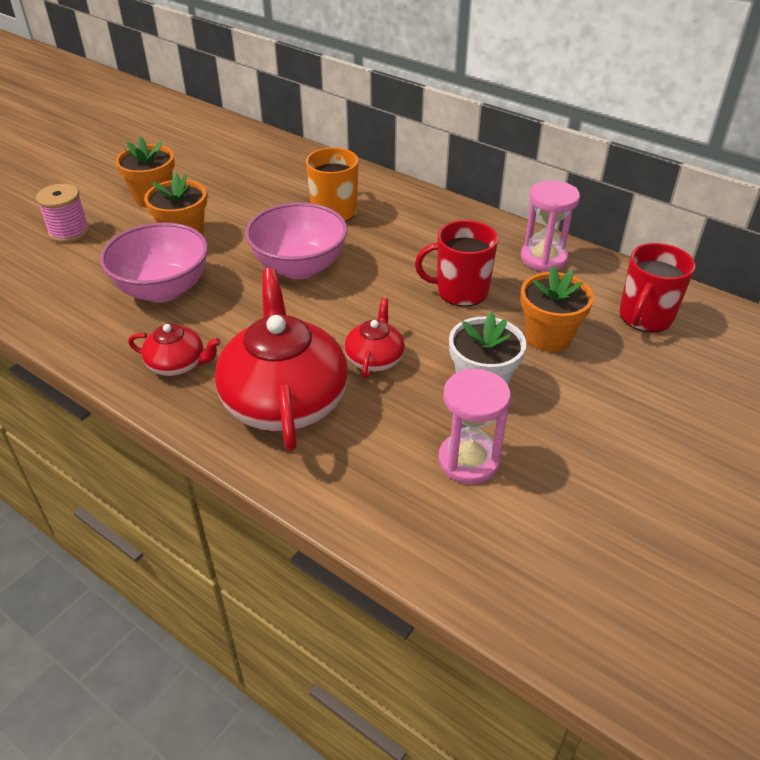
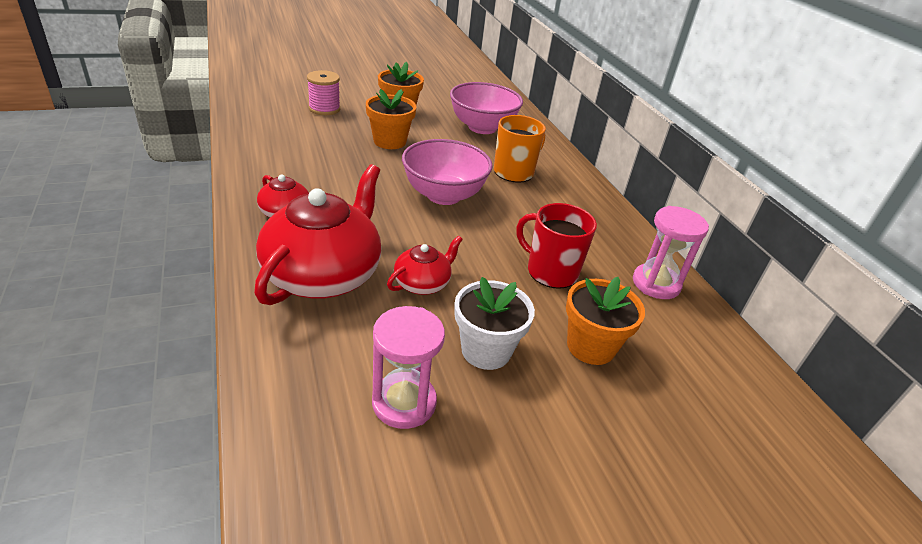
camera: 30 degrees right, 5 degrees down
pink bowl [100,222,208,303] -> pink bowl moved to [450,82,523,134]
red mug [619,243,695,333] -> none

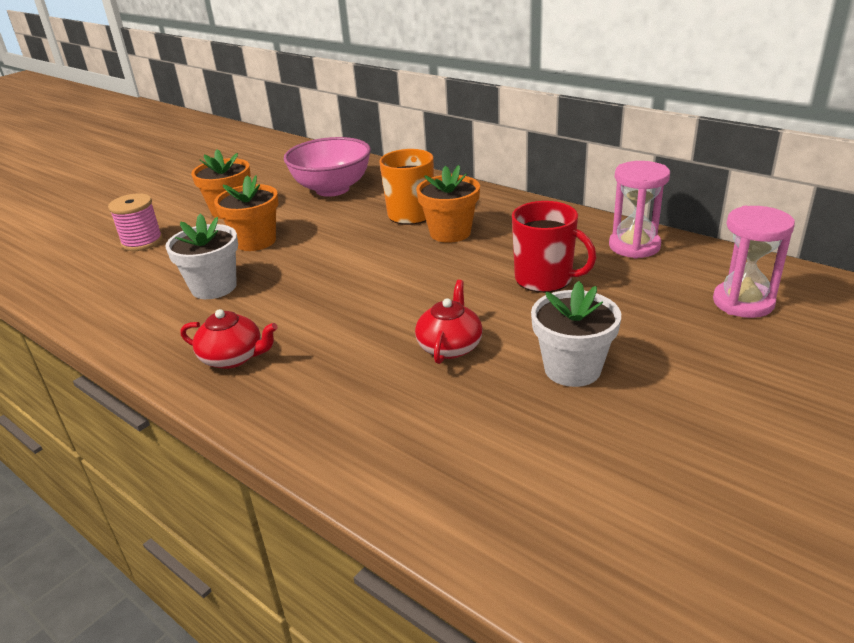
camera: 25 degrees left, 5 degrees down
red teapot [254,164,381,305] -> none
pink hourglass [372,306,445,429] -> pink hourglass moved to [713,206,795,318]
pink bowl [402,139,493,205] -> none
red mug [516,203,597,289] -> red mug turned 150 degrees counterclockwise [512,201,597,293]
orange flower pot [566,277,645,365] -> orange flower pot moved to [416,165,480,243]
none -> white flower pot [165,214,238,299]

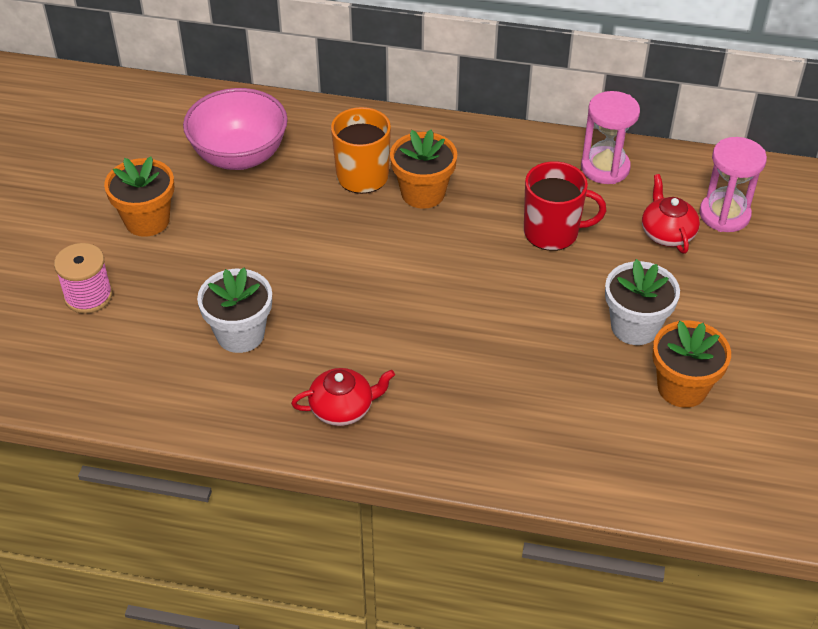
camera: 30 degrees left, 15 degrees up
orange flower pot [214,175,279,251] -> orange flower pot moved to [652,320,731,408]
red teapot [415,280,483,364] -> red teapot moved to [642,174,700,254]

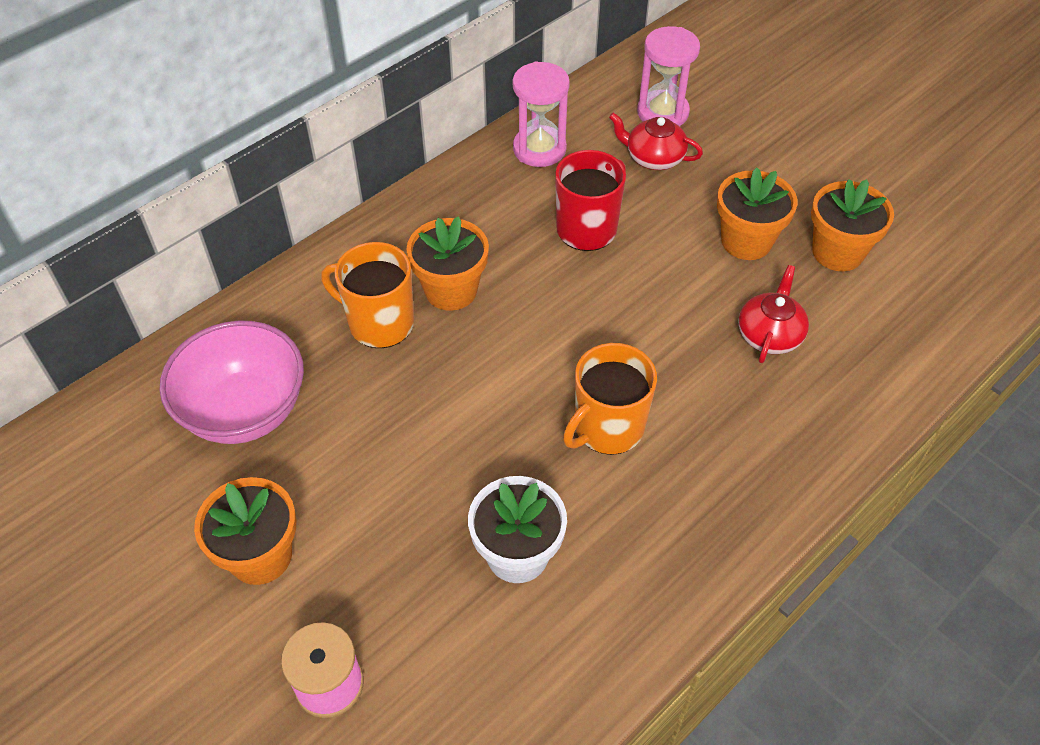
camera: 55 degrees left, 5 degrees up
red teapot [291,368,395,426] -> red teapot moved to [738,265,809,363]
white flower pot [605,259,680,345] -> orange flower pot [717,167,798,260]
none -> orange mug [563,343,657,455]

